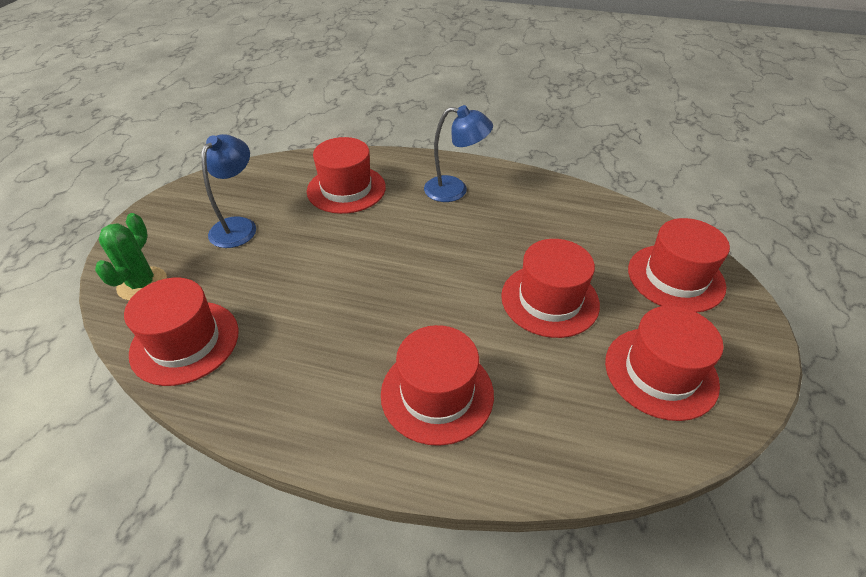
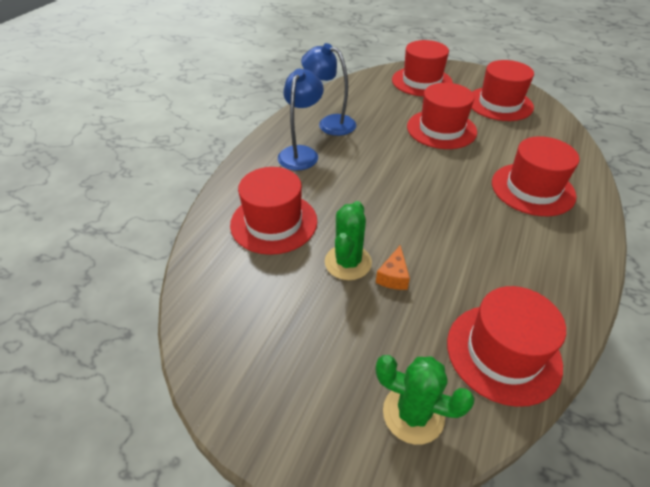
camera: 80 degrees left, 0 degrees up
blue lamp [201,134,256,248] -> blue lamp moved to [301,43,356,136]
none -> green cactus [325,201,372,280]
none -> orange cheese [376,245,410,290]

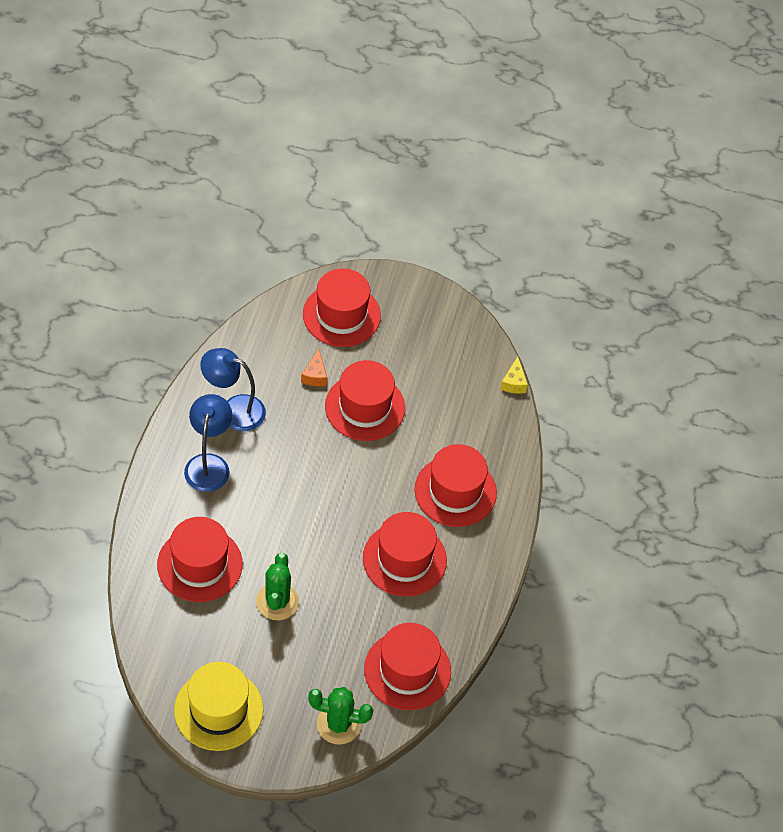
camera: 15 degrees left, 10 degrees up
orange cheese [376,245,410,290] -> orange cheese moved to [301,349,327,386]
red hat [471,60,534,121] -> red hat moved to [363,512,447,597]
none -> yellow hat [174,662,263,751]
none -> yellow cheese [500,356,528,394]

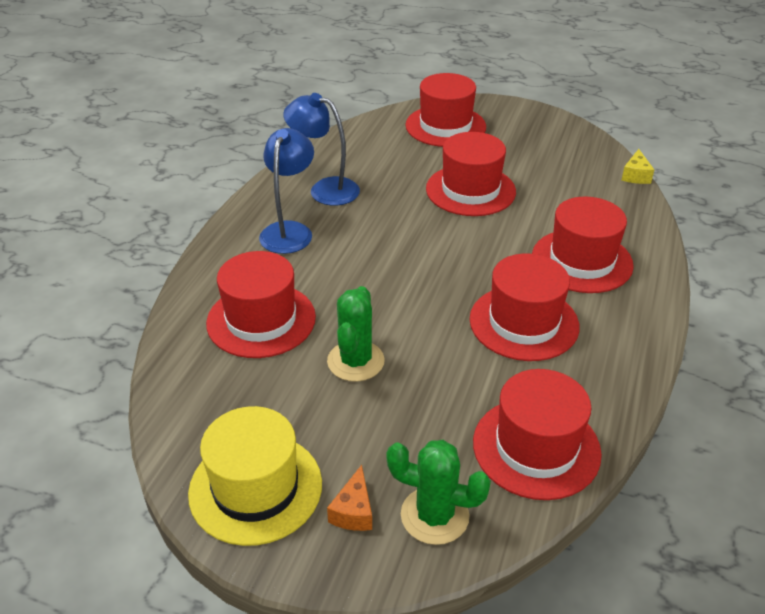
camera: 10 degrees right, 15 degrees down
orange cheese [301,349,327,386] -> orange cheese moved to [327,465,372,531]

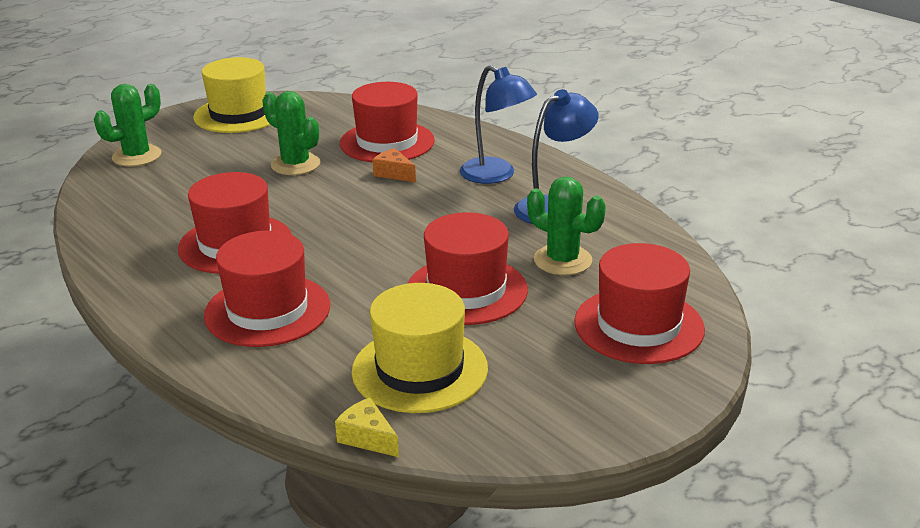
camera: 120 degrees right, 10 degrees down
orange cheese [327,465,372,531] -> orange cheese moved to [372,148,416,182]
red hat [473,369,602,500] -> none
none -> yellow hat [352,283,488,413]
none -> green cactus [527,177,606,275]

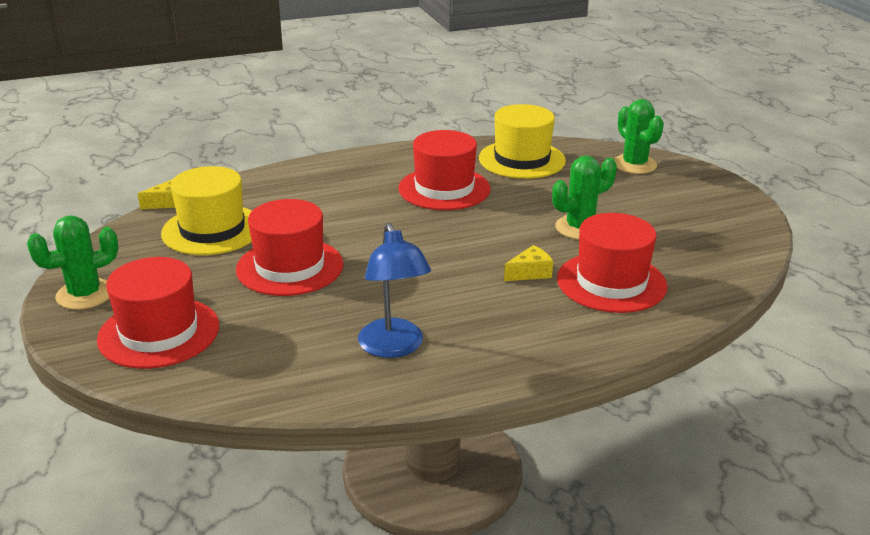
camera: 110 degrees right, 0 degrees up
yellow hat [193,57,271,133] -> yellow hat moved to [479,104,566,179]
red hat [204,231,330,347] -> none
orange cheese [372,148,416,182] -> yellow cheese [504,245,553,281]
blue lamp [460,65,537,184] -> none
green cactus [527,177,606,275] -> green cactus moved to [27,215,118,310]

